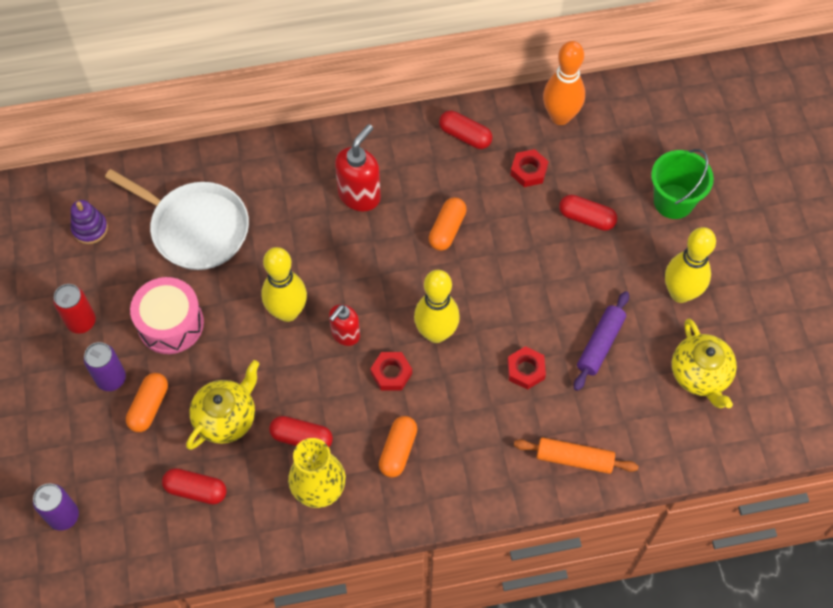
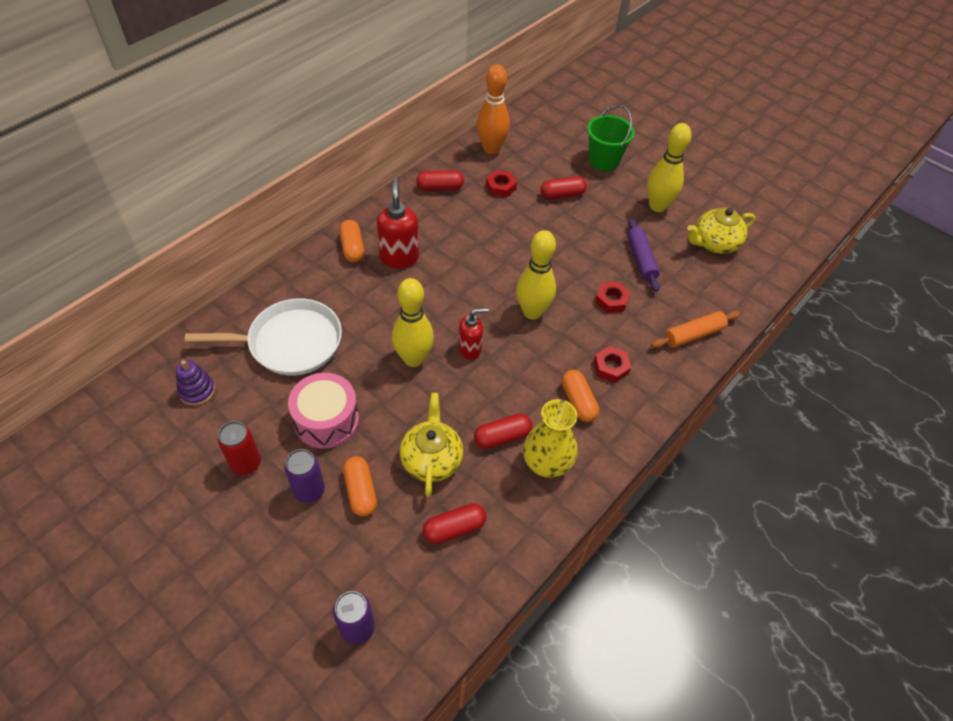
camera: 40 degrees left, 10 degrees down
red soap dispenser [329,304,360,346] -> red soap dispenser turned 105 degrees counterclockwise [459,308,489,360]
red nut [370,352,412,390] -> red nut moved to [594,346,631,383]
orange capsule [429,197,467,251] -> orange capsule moved to [339,220,364,262]
yellow teapot [672,318,737,408] -> yellow teapot turned 120 degrees clockwise [687,208,755,254]

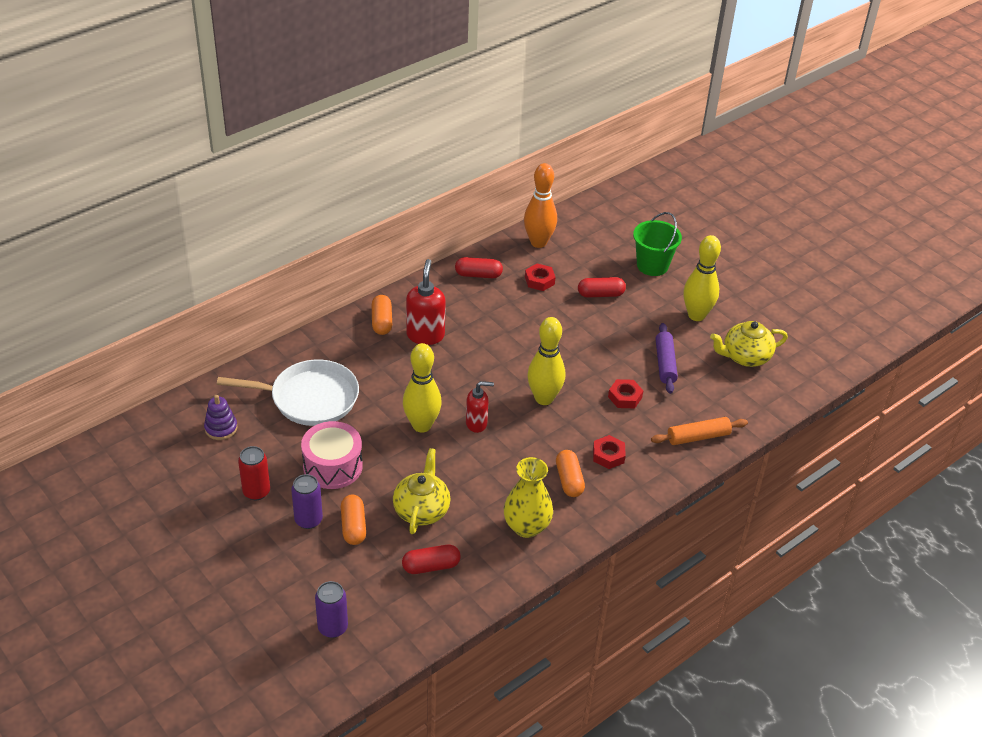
camera: 10 degrees right, 10 degrees down
red capsule [474,413,532,449] -> none

